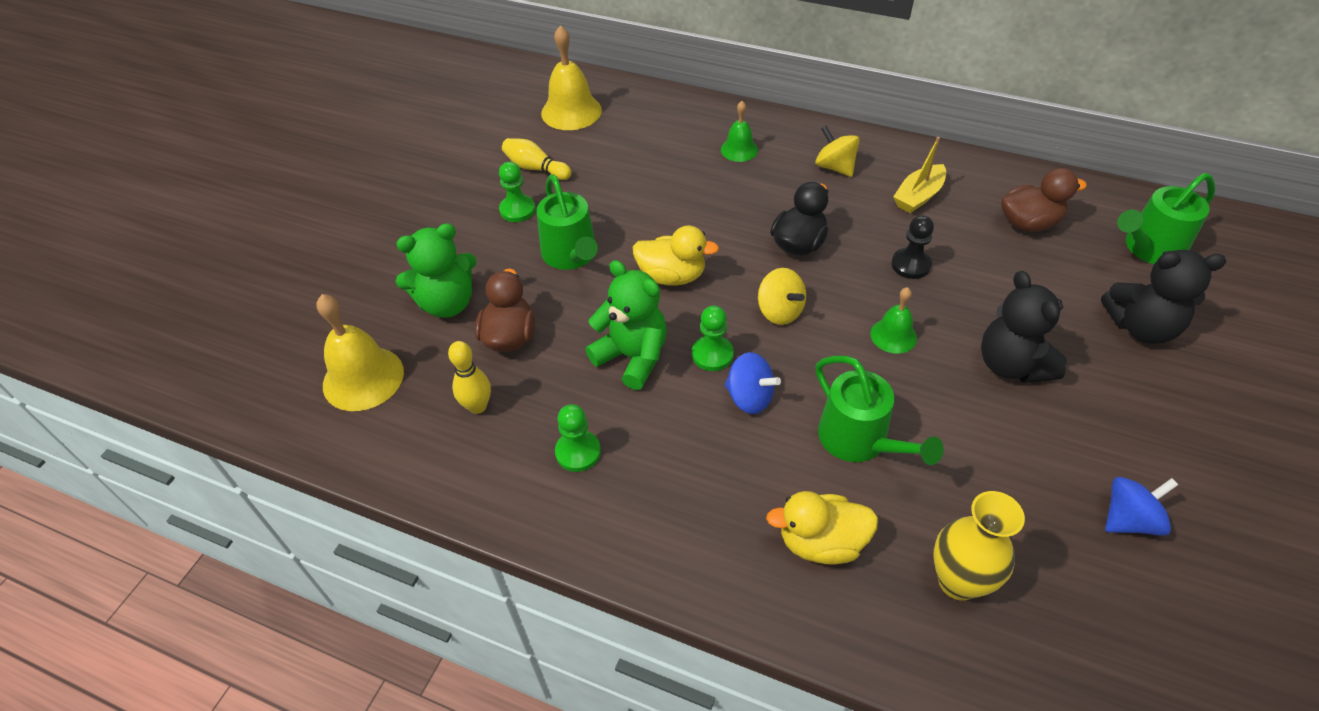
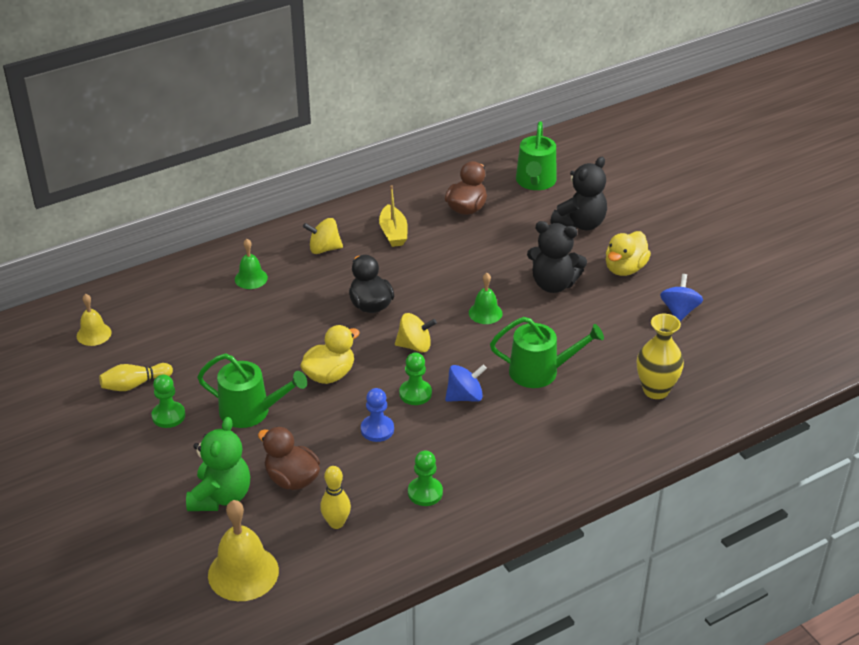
camera: 55 degrees left, 10 degrees down
yellow bell [541,25,602,130] -> yellow bell [77,294,111,346], size x0.58
green teddy bear [585,260,667,390] -> blue pawn [361,388,394,442]
yellow duck [766,491,878,564] -> yellow duck moved to [606,231,651,276]
black pawn [891,215,934,279] -> none

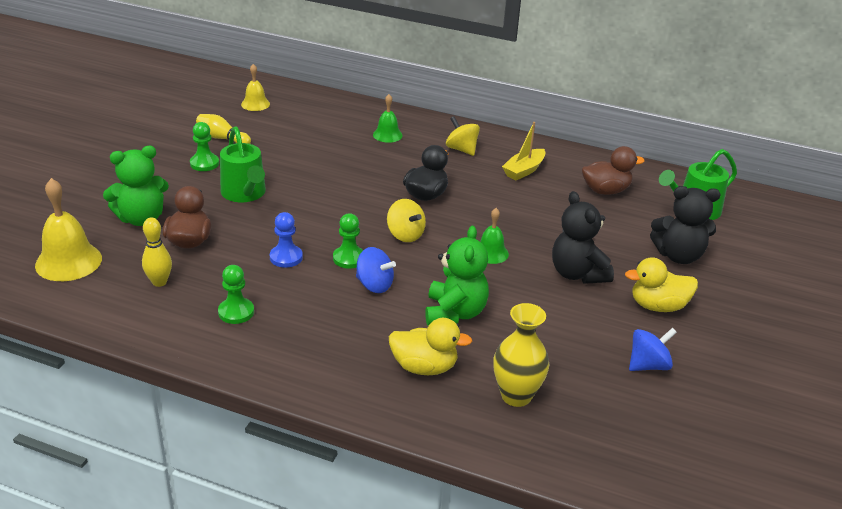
camera: 50 degrees right, 5 degrees down
yellow duck [300,325,360,384] -> yellow duck moved to [389,318,472,375]
green watering can [490,317,604,388] -> green teddy bear [425,226,489,326]

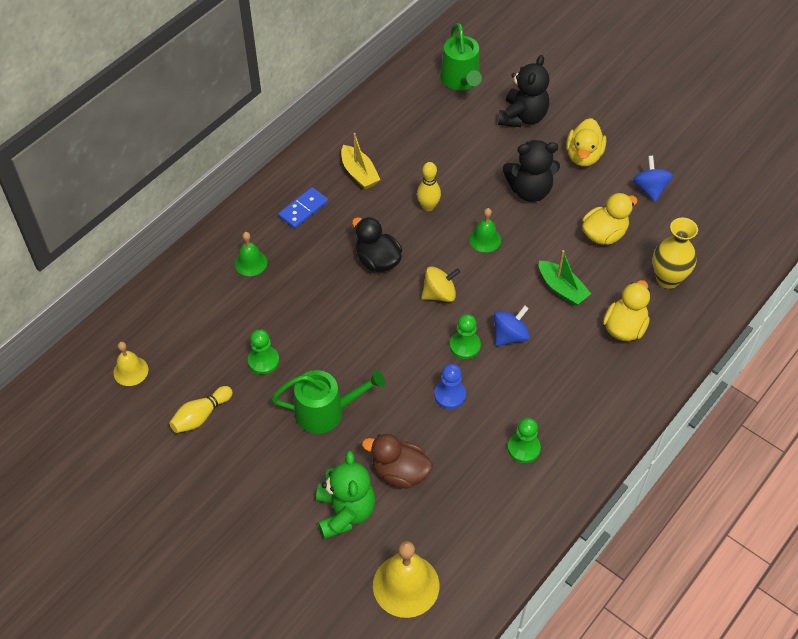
camera: 70 degrees left, 20 degrees up
yellow bowling pin [142,217,172,287] -> yellow bowling pin moved to [417,162,441,211]
green pawn [190,122,219,171] -> green pawn moved to [248,329,279,374]
green teddy bear [425,226,489,326] -> green boat [539,250,591,306]
yellow spinning top [446,116,480,156] -> blue domino [279,187,328,229]
brown duck [582,146,645,195] -> none
none -> yellow duck [582,193,638,245]

